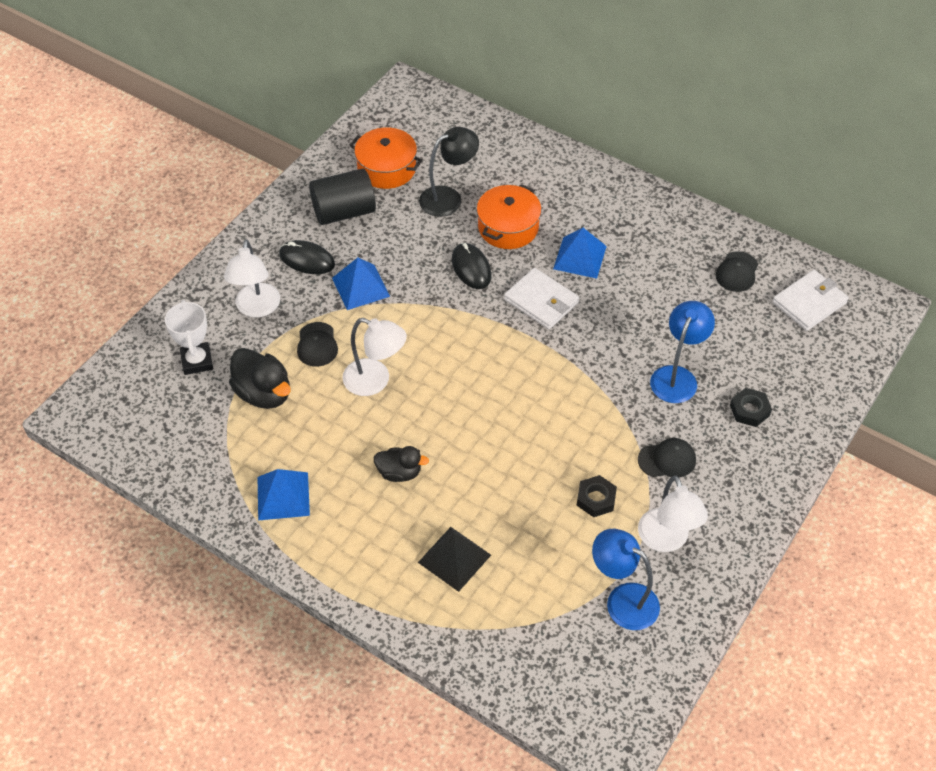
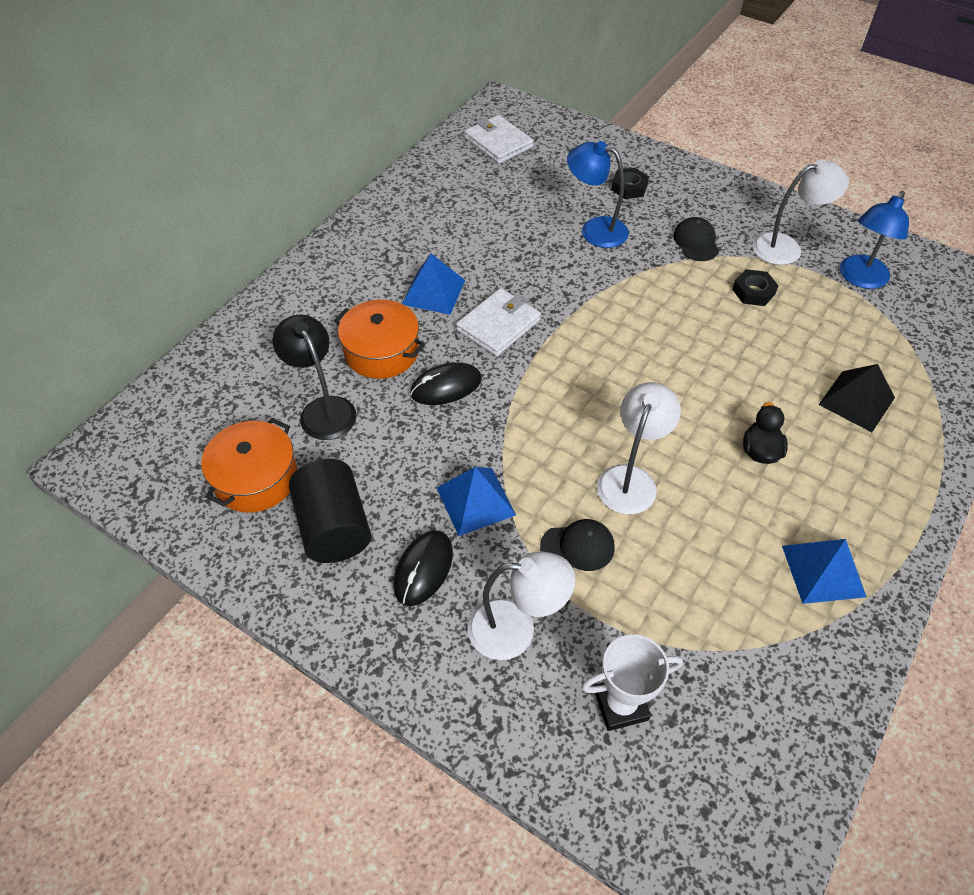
camera: 90 degrees left, 0 degrees up
black duck [229,348,291,409] -> none
black cap [716,251,758,292] -> none

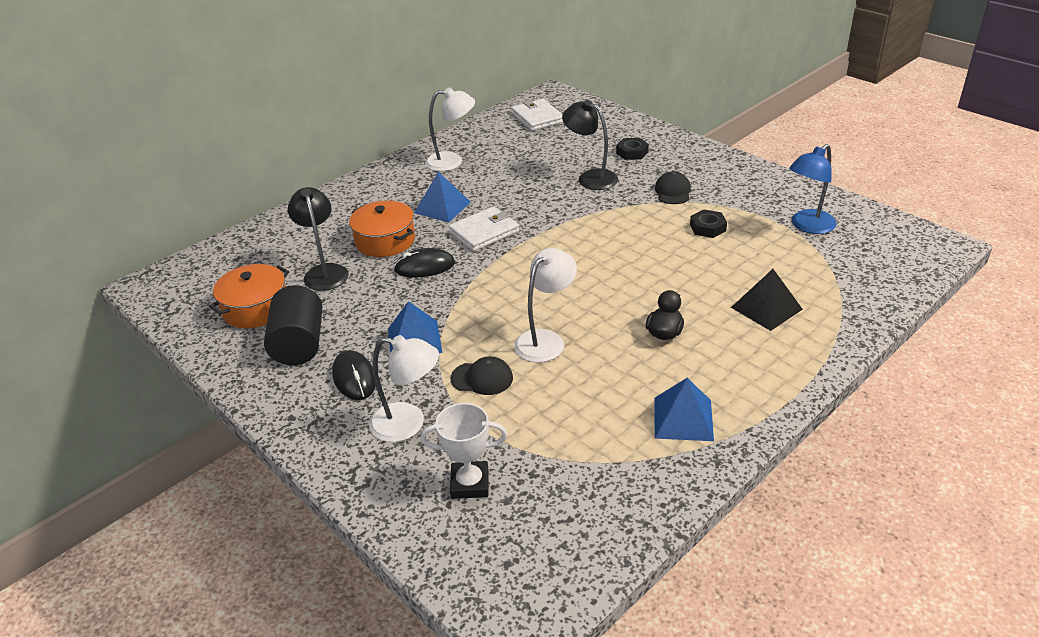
camera: 15 degrees right, 15 degrees down
black mouse [393,530,453,606] -> black mouse turned 60 degrees counterclockwise [332,350,376,400]
blue lamp [567,141,629,248] -> black lamp [562,100,618,190]
white lamp [753,159,849,265] -> white lamp moved to [425,87,475,171]

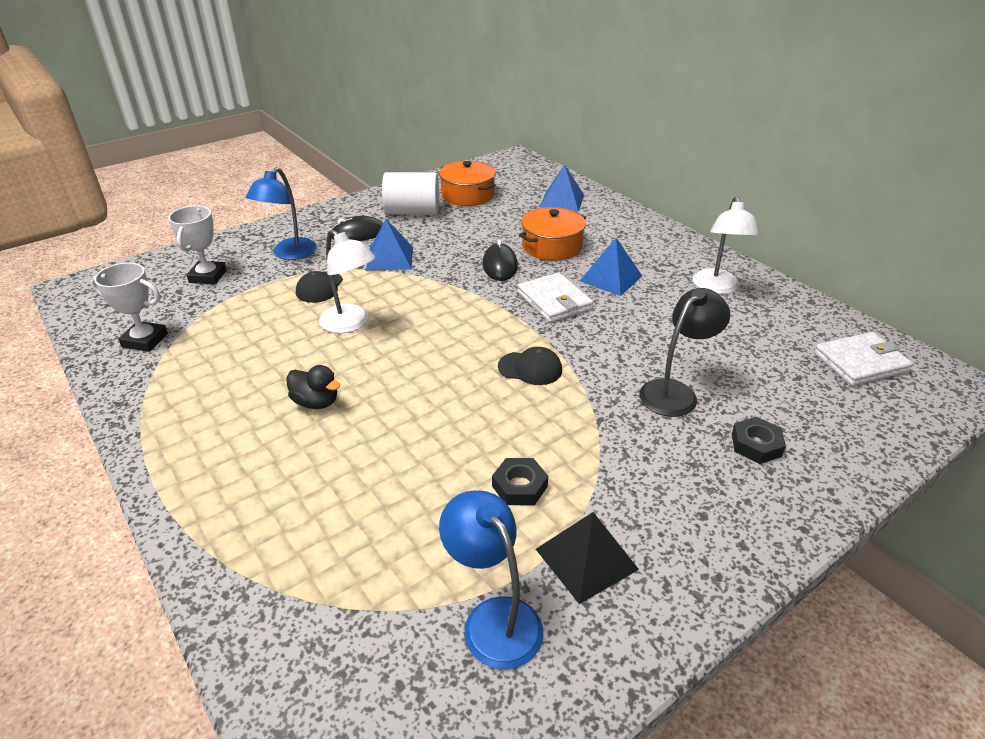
camera: 95 degrees right, 0 degrees up
black cylinder [264,285,322,365] -> white cylinder [382,172,439,215]
black lamp [288,187,349,291] -> none
white lamp [369,335,439,442] -> blue lamp [246,167,317,260]
blue pyramid [654,378,714,441] -> blue pyramid moved to [540,164,584,212]
black cap [655,171,691,204] -> black cap moved to [498,347,562,385]
black pyramid [731,269,803,331] -> black pyramid moved to [536,512,639,604]
none -> white trophy [91,263,168,352]

